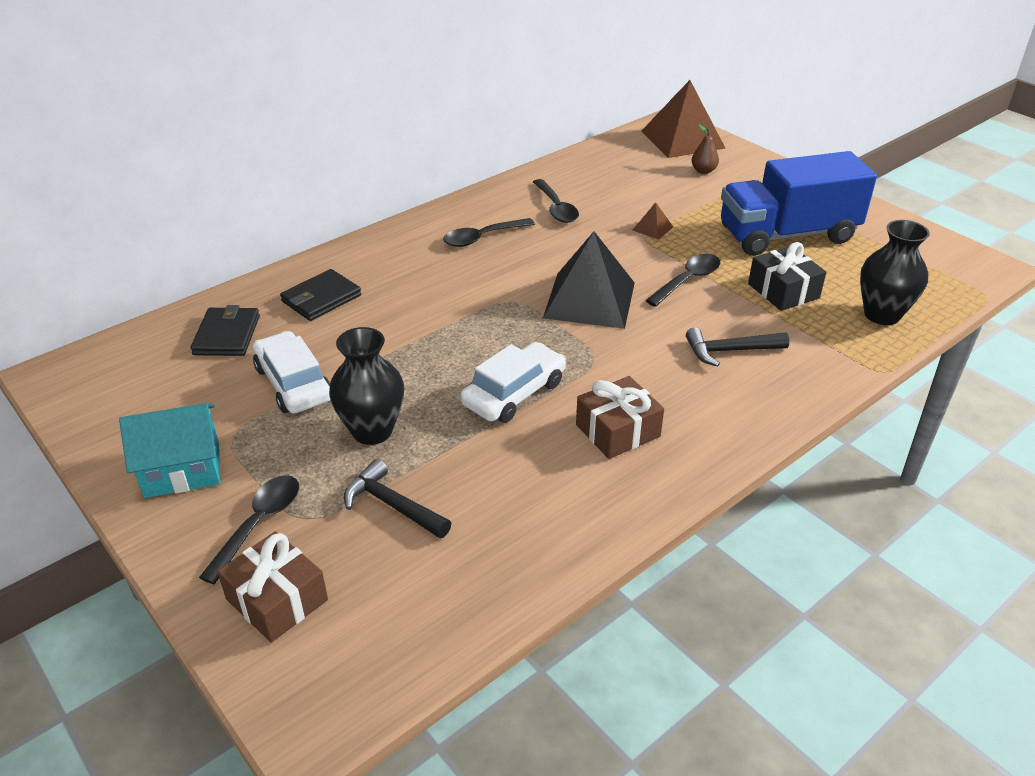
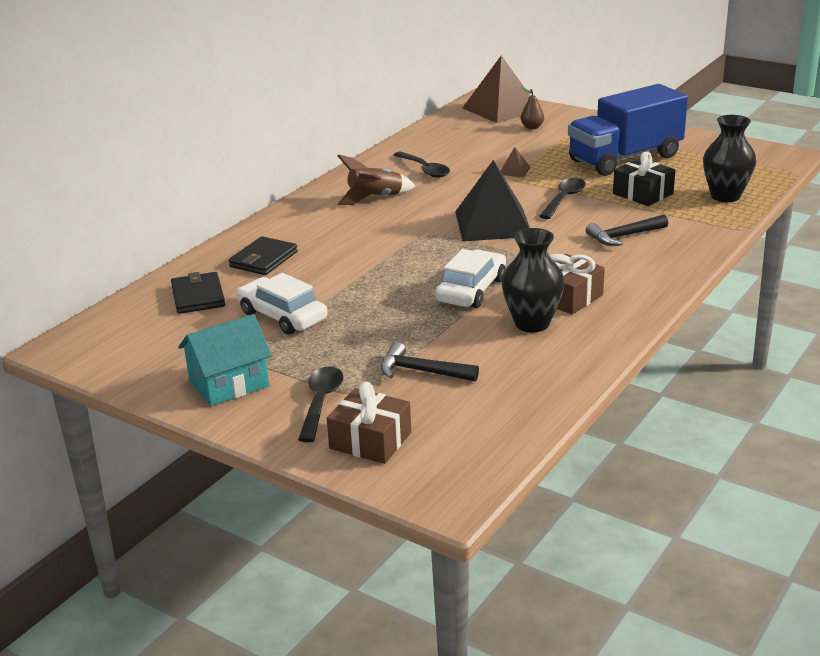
camera: 15 degrees left, 10 degrees down
black vase [329,327,404,445] -> black vase moved to [501,228,565,332]
black spoon [443,218,535,247] -> brown rocket [337,154,415,205]

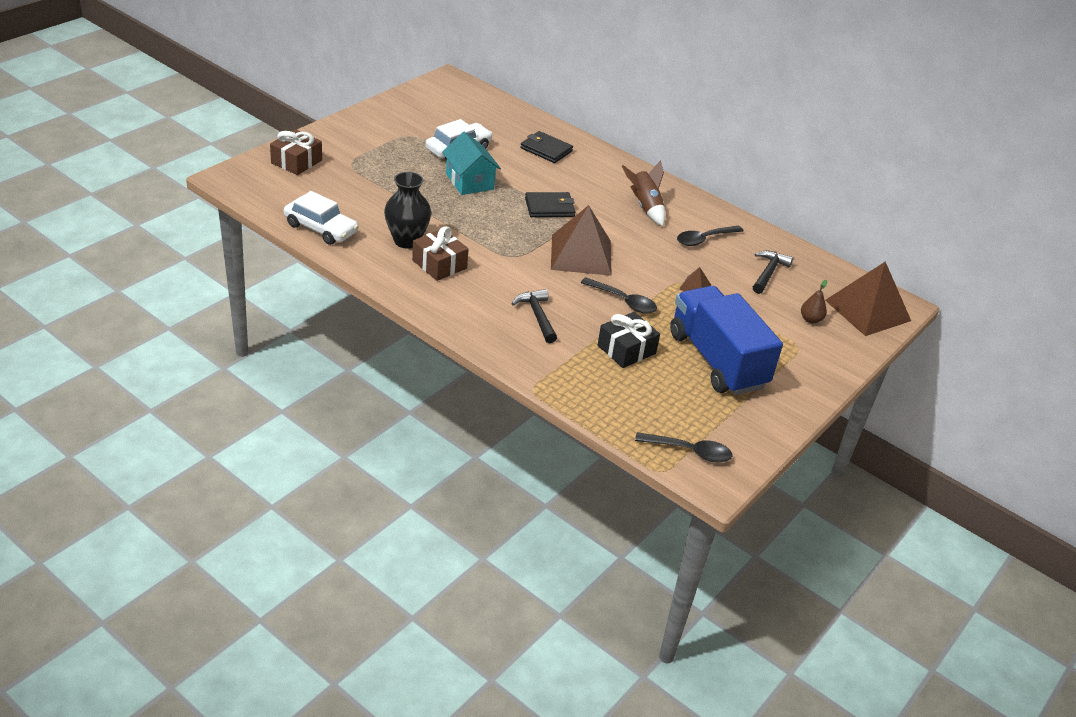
camera: 90 degrees right, 10 degrees up
black wallet [171,272,225,314] -> black wallet moved to [525,192,575,217]
turquoise house [178,314,272,406] -> turquoise house moved to [442,132,501,195]
black spoon [298,366,344,442] -> black spoon moved to [635,432,732,462]
black hammer [381,342,479,382] -> black hammer moved to [753,251,793,294]
white car [435,249,506,308] -> white car moved to [284,191,359,245]
black pyramid [455,160,530,241] -> brown pyramid [551,205,612,276]
black vase [703,115,756,202] -> none

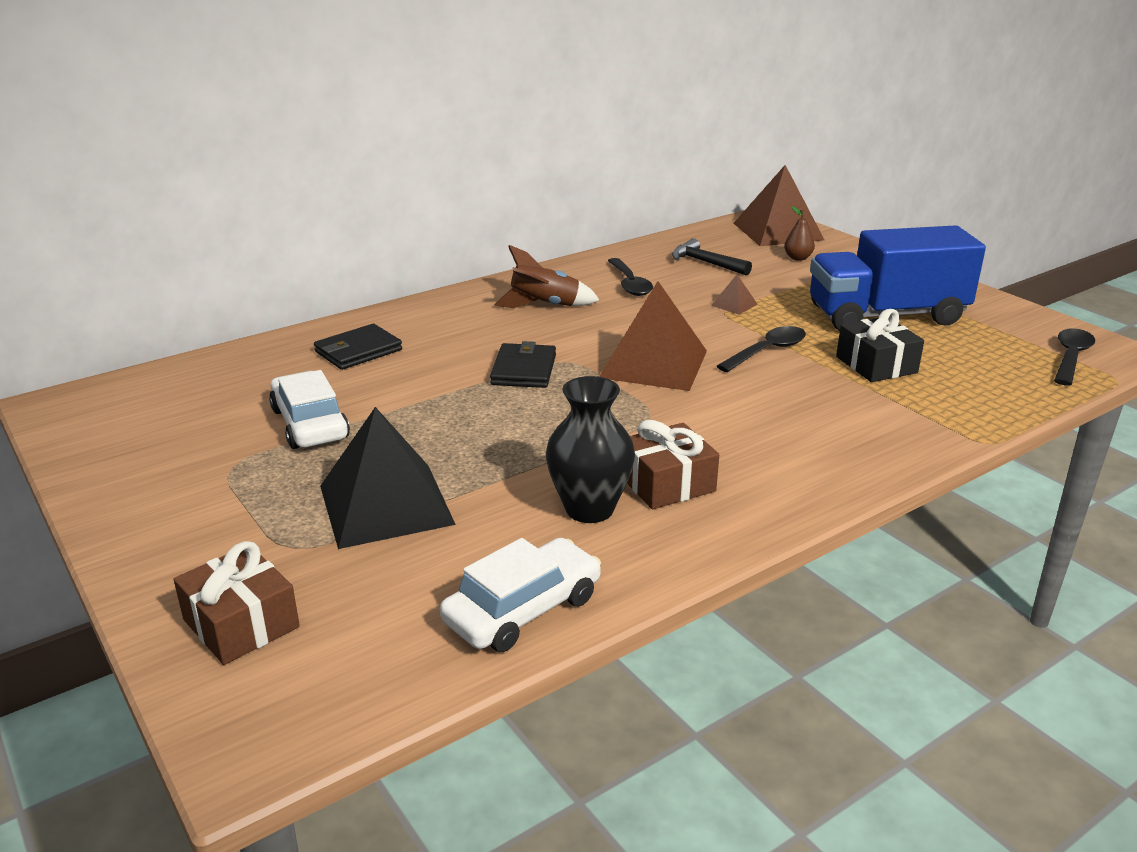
camera: 70 degrees left, 10 degrees down
turquoise house [442,132,501,195] -> none
black hammer [512,289,557,343] -> none
none -> black pyramid [320,407,456,549]

